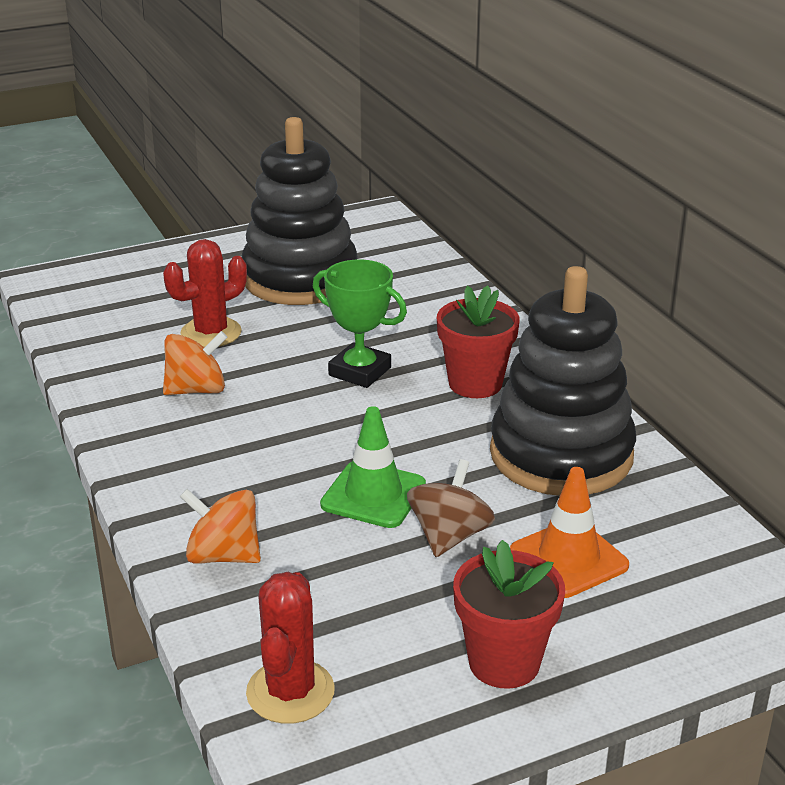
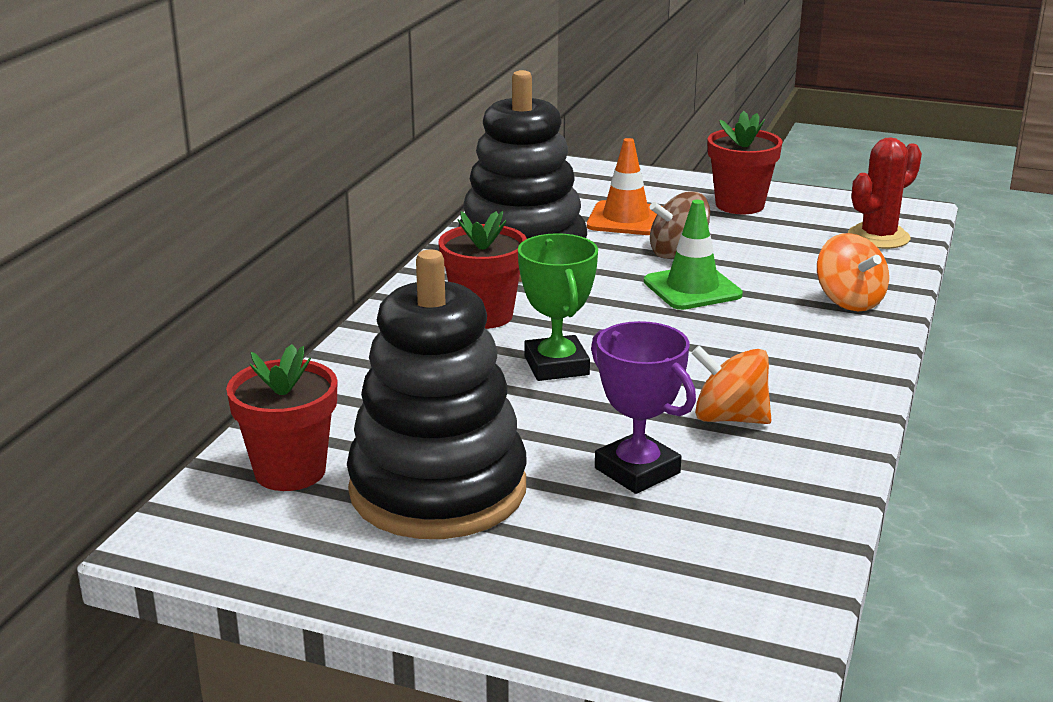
camera: 135 degrees left, 5 degrees down
red cactus [163,239,247,347] -> purple trophy [591,321,696,494]
none -> red flower pot [226,344,337,491]

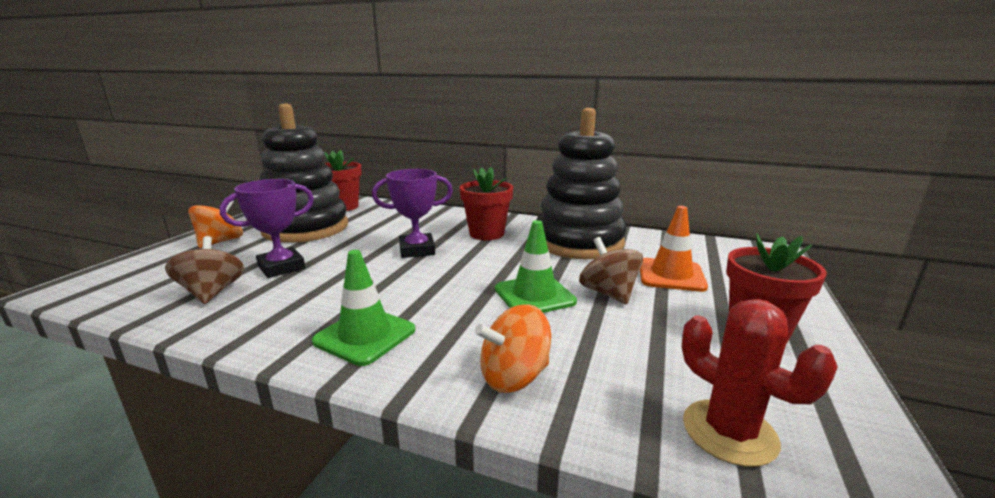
camera: 90 degrees right, 5 degrees down
green trophy [518,233,598,381] -> purple trophy [372,169,453,258]
orange spinning top [692,346,771,424] -> orange spinning top moved to [188,200,243,248]
none -> brown spinning top [165,236,244,304]
none -> green traffic cone [312,250,415,366]

